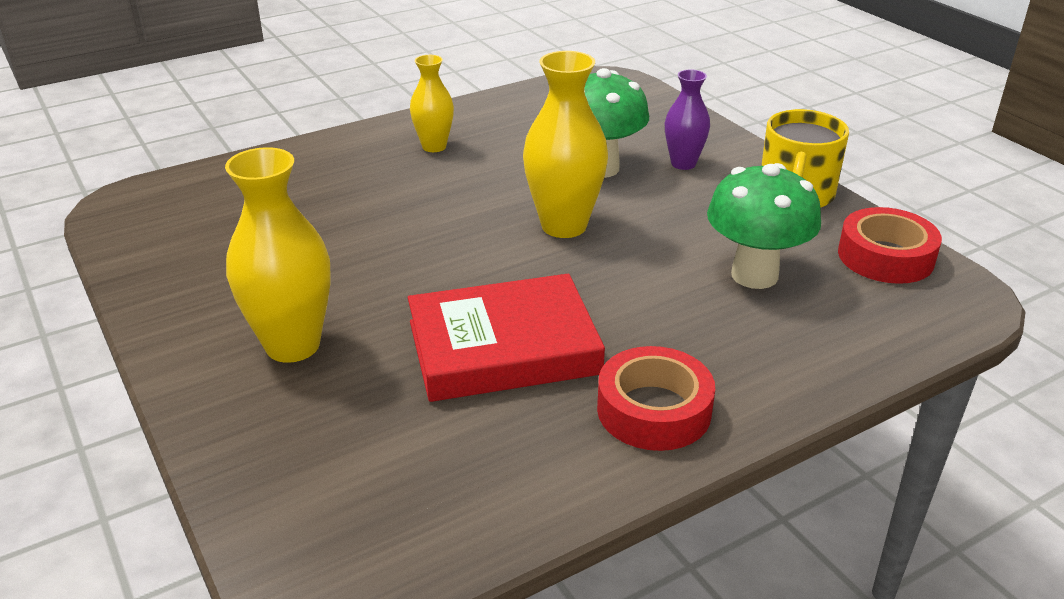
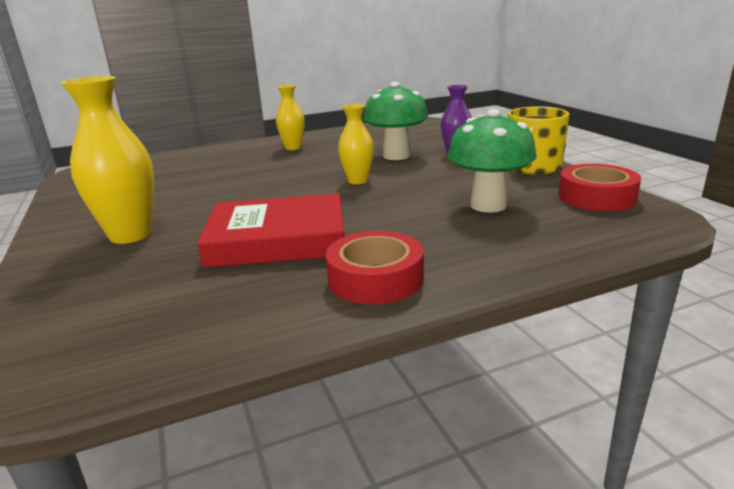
camera: 10 degrees right, 10 degrees down
yellow vase [523,51,608,238] -> yellow vase [338,104,374,184], size x0.60

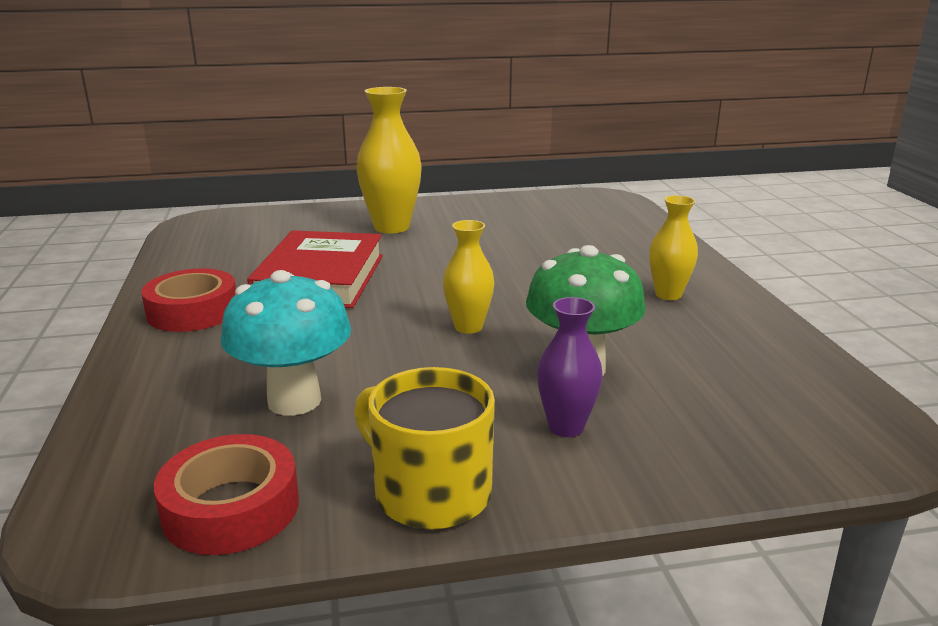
camera: 100 degrees right, 0 degrees up
green mushroom [448,109,536,213] -> turquoise mushroom [221,270,351,416]

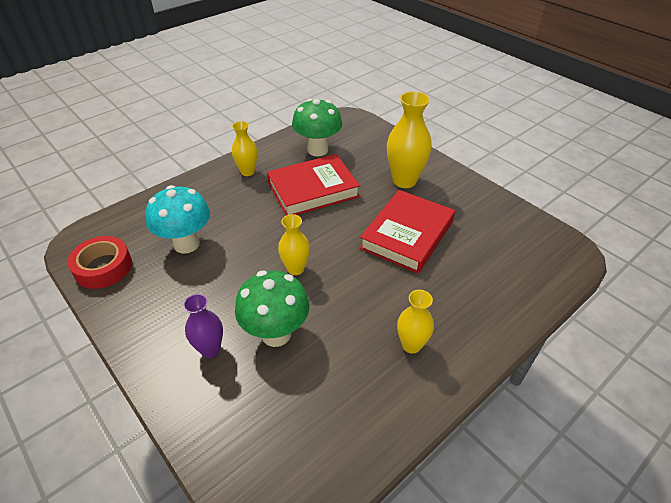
camera: 60 degrees right, 20 degrees up
red tape [141,268,236,332] -> yellow vase [232,121,257,176]
yellow mug [354,367,495,530] -> none
none -> green mushroom [292,99,342,156]
none -> red book [360,190,455,274]

